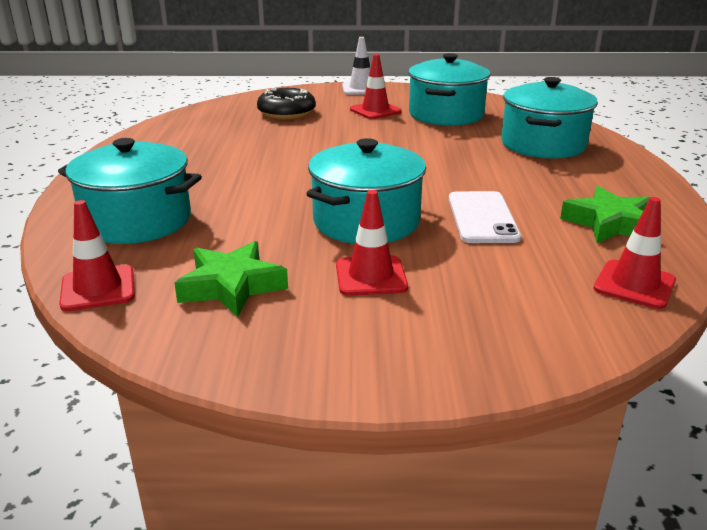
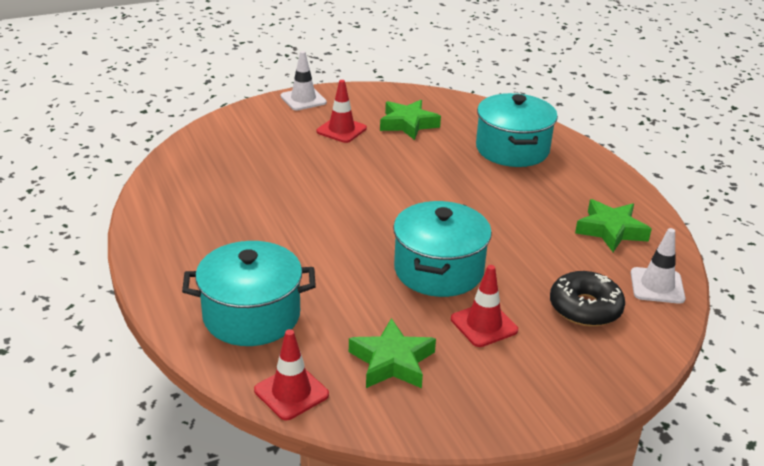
camera: 25 degrees left, 5 degrees up
black donut [257,88,316,119] -> black donut moved to [550,271,625,326]
turquoise pot [408,53,491,126] -> green star [380,100,441,140]
white phone [449,191,521,243] -> none
red traffic cone [594,197,676,309] -> white traffic cone [631,228,686,304]

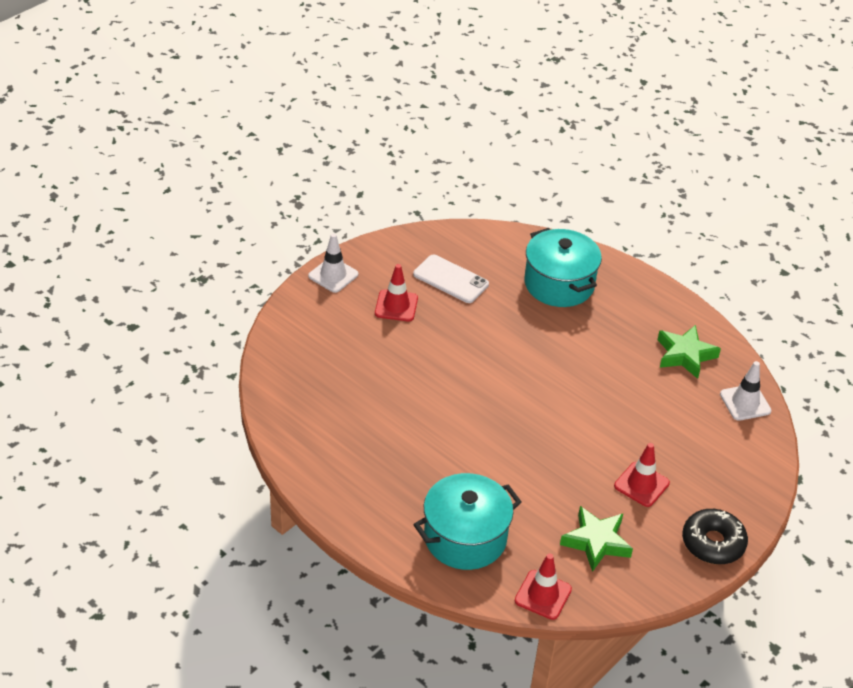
camera: 25 degrees left, 10 degrees up
green star [380,100,441,140] -> white phone [413,254,489,303]
turquoise pot [393,201,492,297] -> none
black donut [550,271,625,326] -> black donut moved to [682,509,748,564]

